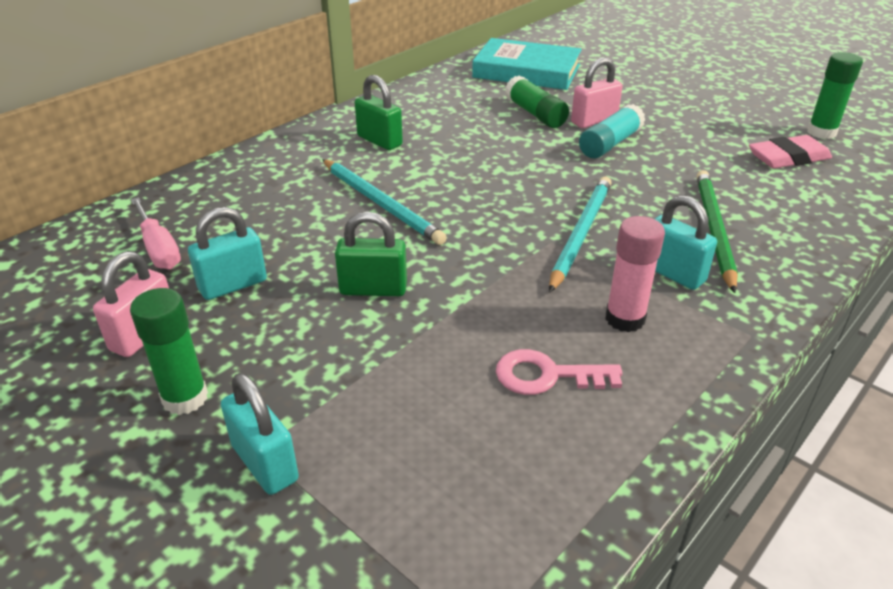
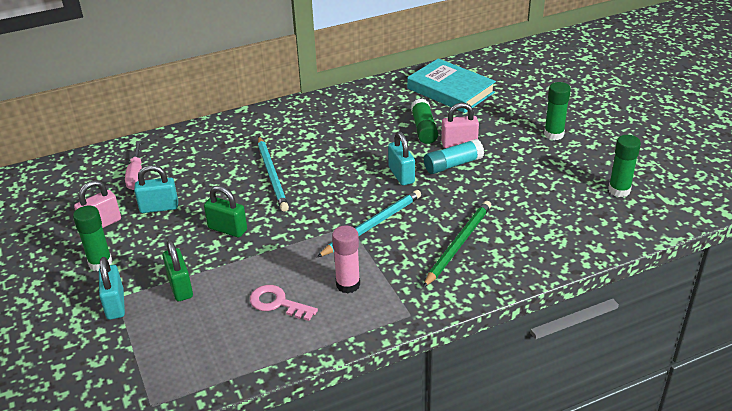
camera: 25 degrees right, 0 degrees up
green padlock [355,75,403,150] -> green padlock moved to [162,240,193,301]
turquoise padlock [655,195,717,290] -> turquoise padlock moved to [388,132,415,185]
pink eraser [749,135,832,169] -> none
none -> green glue stick [544,82,571,140]

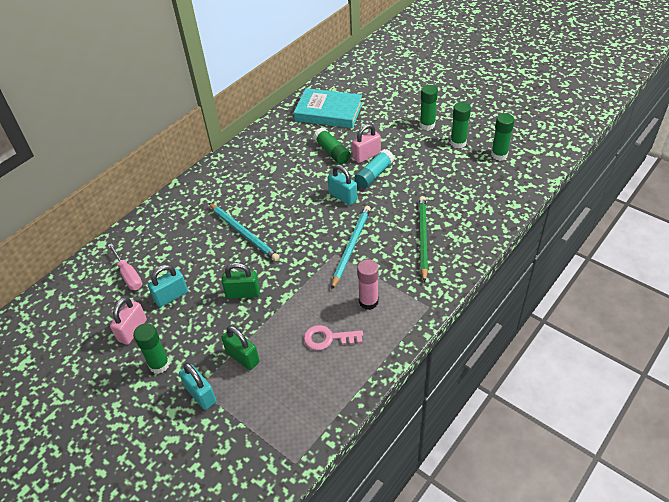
camera: 25 degrees left, 10 degrees up
none -> green glue stick [450,102,471,148]

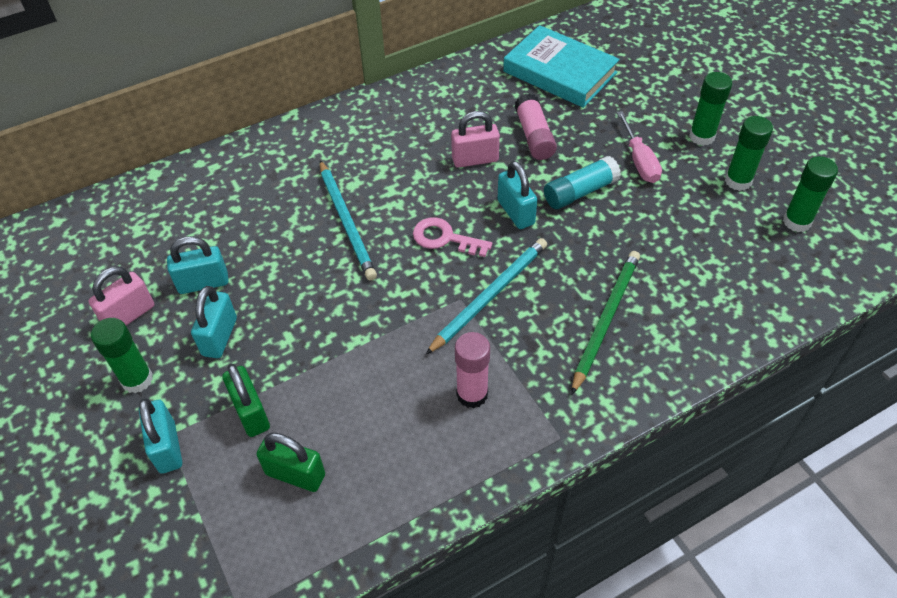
camera: 20 degrees right, 5 degrees up
pink screwdriver [108,243,142,290] -> pink screwdriver moved to [617,111,662,183]
green padlock [222,263,260,298] -> green padlock moved to [256,433,325,492]
pink key [304,325,363,350] -> pink key moved to [413,217,492,257]
green glue stick [313,128,350,164] -> pink glue stick [514,93,557,160]
pink padlock [352,124,381,163] -> pink padlock moved to [451,111,500,168]
none -> turquoise padlock [191,286,237,358]

